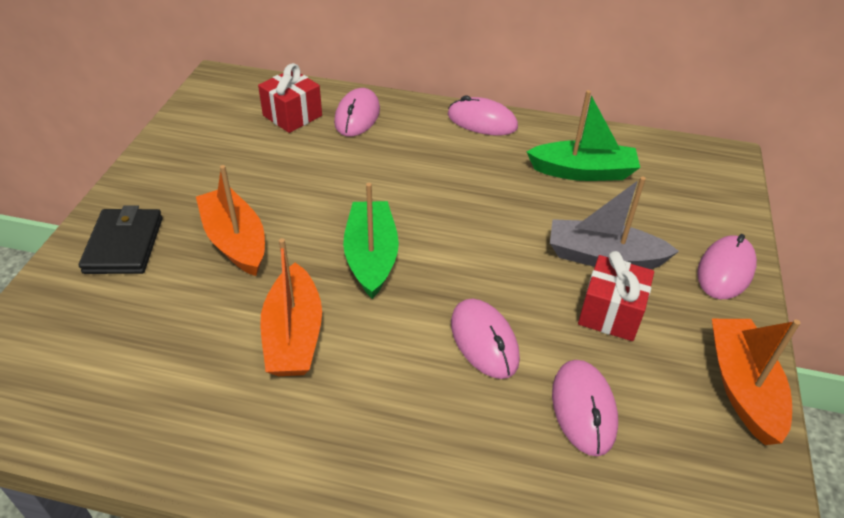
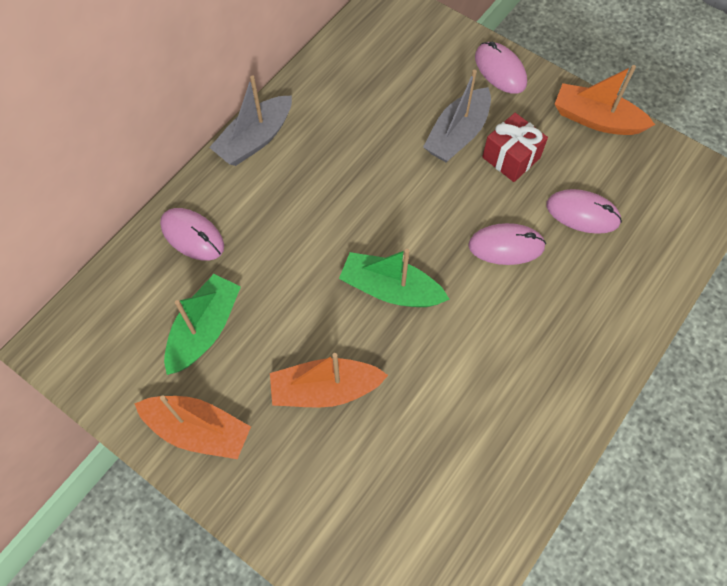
camera: 65 degrees left, 20 degrees up
black wallet [79,205,162,274] -> none
red gift [258,63,322,133] -> none
orange boat [260,238,322,376] -> orange boat moved to [135,395,251,459]
pink mouse [448,95,518,135] -> grey boat [209,75,292,166]
green boat [526,90,640,181] -> green boat moved to [164,274,241,375]

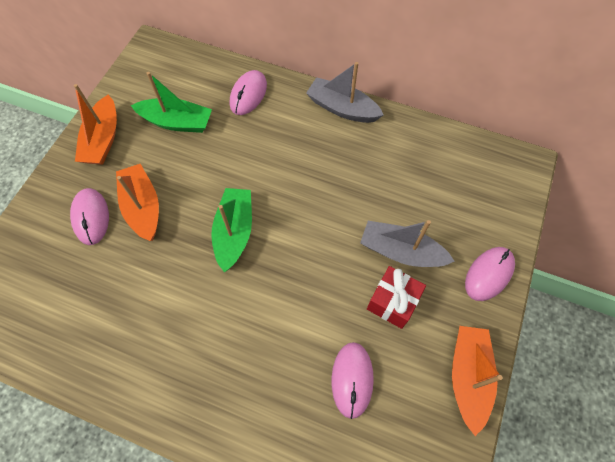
camera: 75 degrees right, 0 degrees up
pink mouse [468,223,546,265] -> pink mouse moved to [70,188,109,245]

